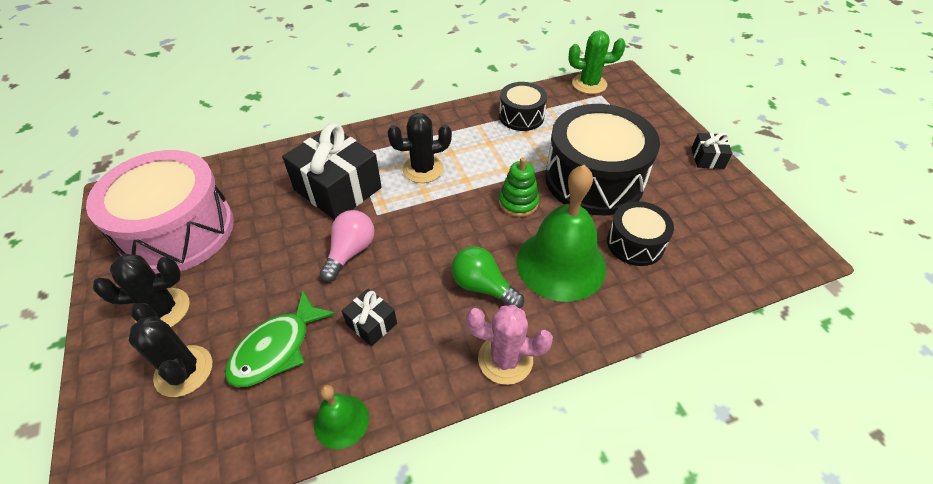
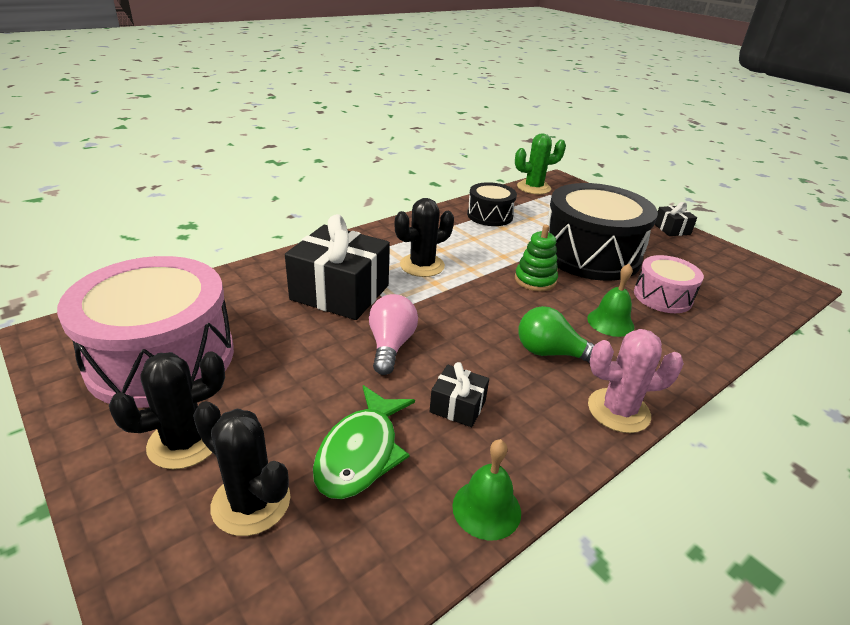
camera: 20 degrees left, 15 degrees down
green bell [516,165,606,302] -> green bell [587,264,634,337], size x0.49
black drum [607,201,674,266] -> pink drum [634,255,704,313]

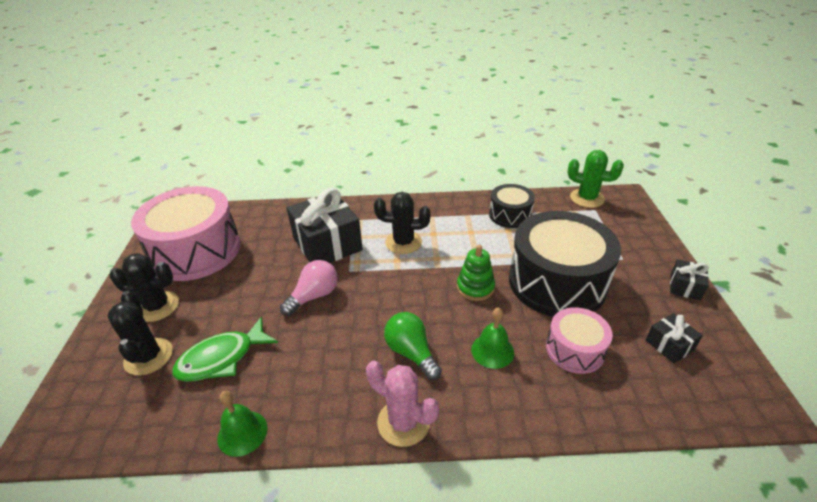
camera: 40 degrees right, 5 degrees up
black gift [429,362,489,427] -> black gift moved to [646,313,703,363]

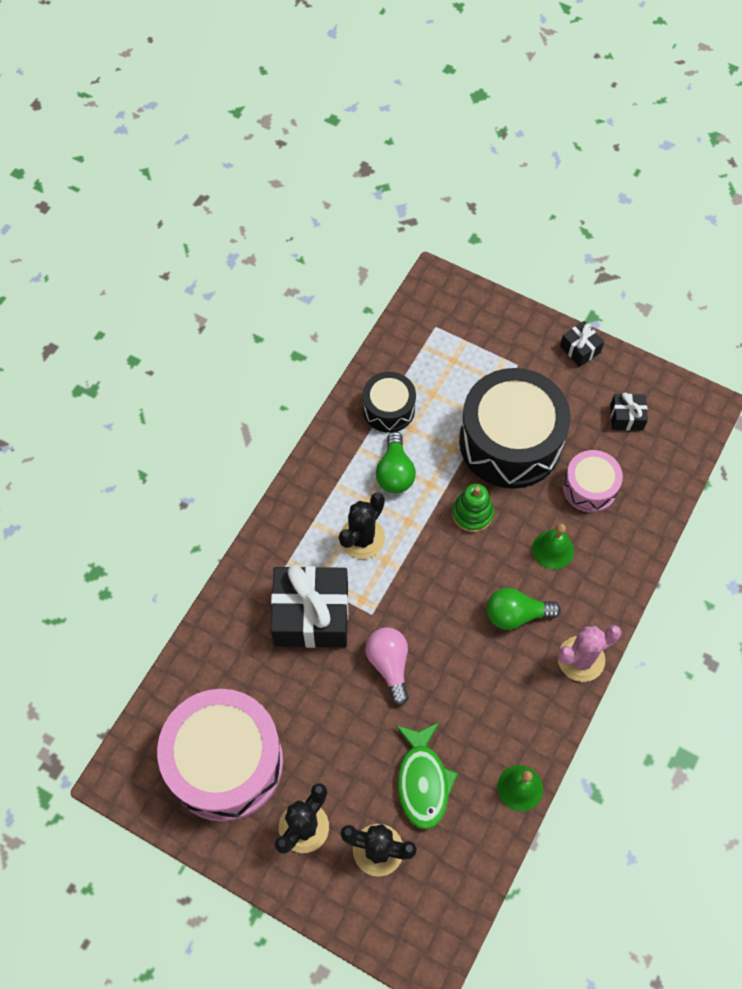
camera: 60 degrees left, 25 degrees up
green cactus [568,150,624,208] -> none
none -> green light bulb [376,432,416,493]

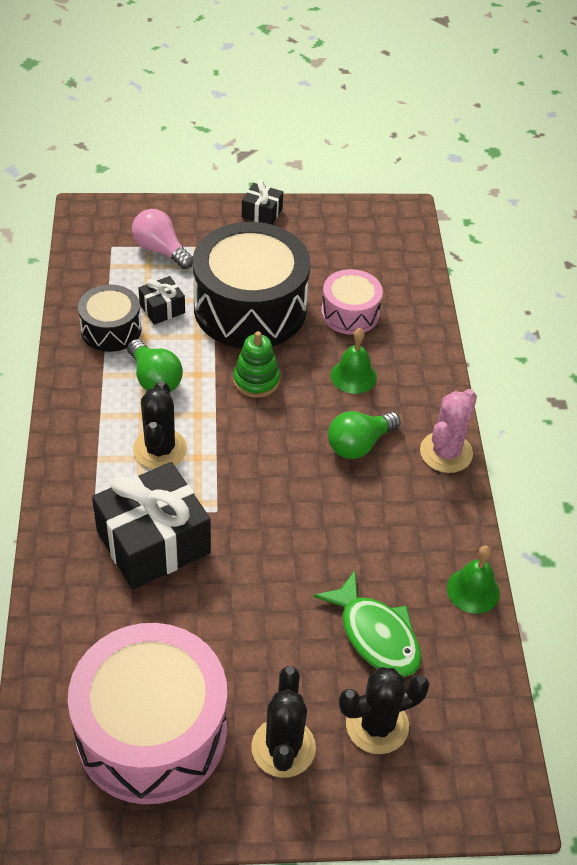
camera: 35 degrees left, 15 degrees down
pink light bulb [365,627,409,705] -> pink light bulb moved to [132,209,193,269]
black gift [610,392,648,430] -> black gift moved to [138,276,185,325]

